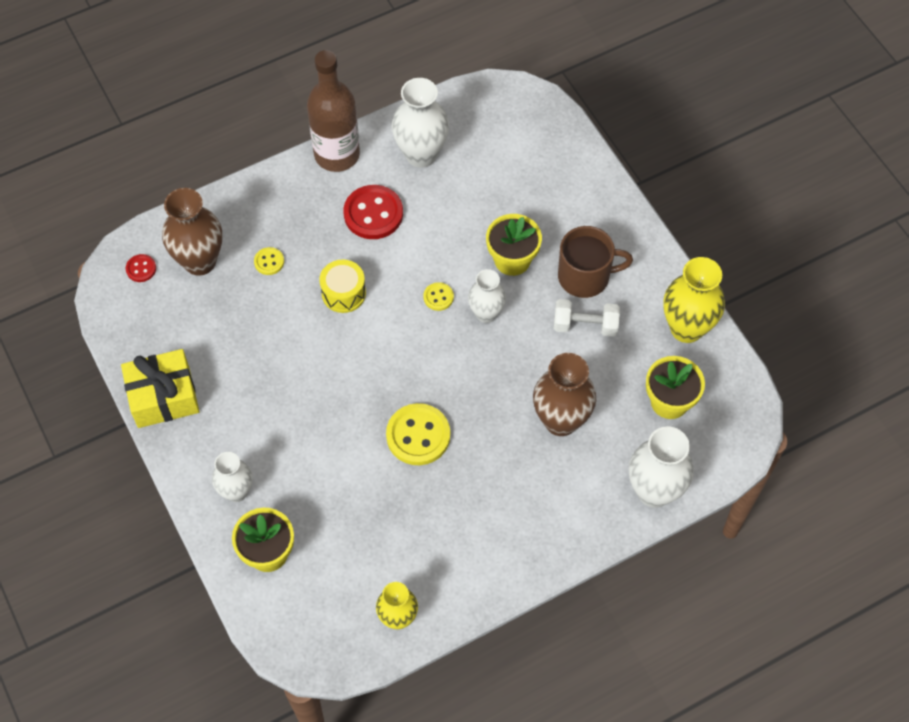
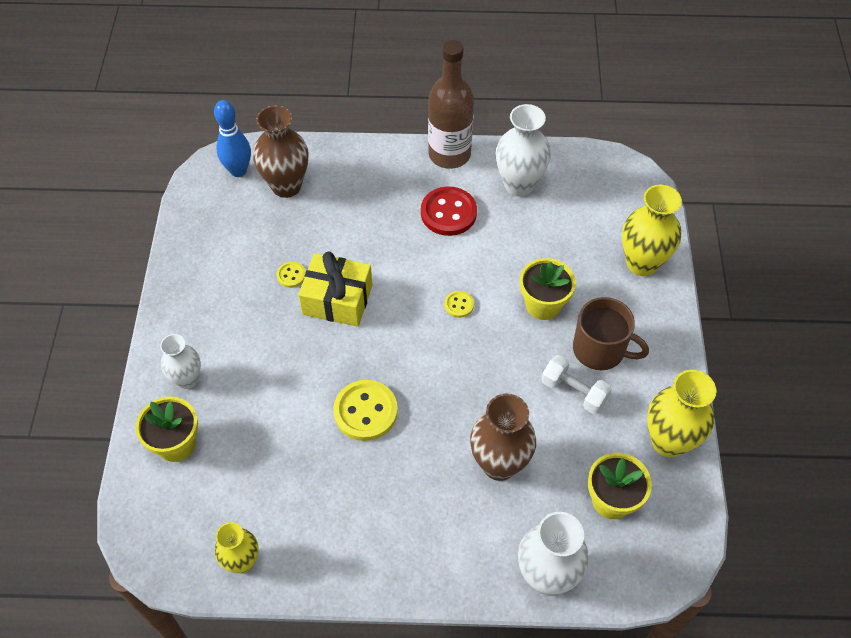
camera: 30 degrees right, 5 degrees down
yellow gift [121,349,199,428] -> yellow gift moved to [298,251,372,327]
red button [125,254,156,282] -> blue bowling pin [214,100,251,177]
yellow button [254,247,284,275] -> yellow button moved to [276,262,306,288]
yellow drum [319,260,366,313] -> none
white vase [468,269,506,323] -> none
none -> yellow vase [622,185,682,276]

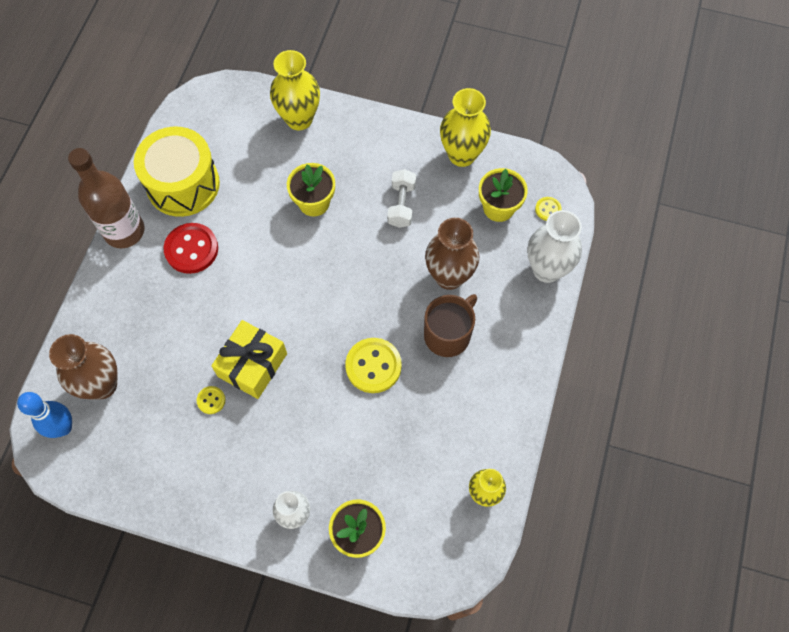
camera: 75 degrees left, 10 degrees up
yellow button [444,291,474,318] -> yellow button moved to [535,197,562,221]
white vase [496,104,551,197] -> yellow drum [134,127,220,217]
white dumbbell [541,355,612,414] -> white dumbbell turned 45 degrees counterclockwise [387,169,416,228]
brown mug [573,297,649,370] -> brown mug moved to [424,294,477,357]

